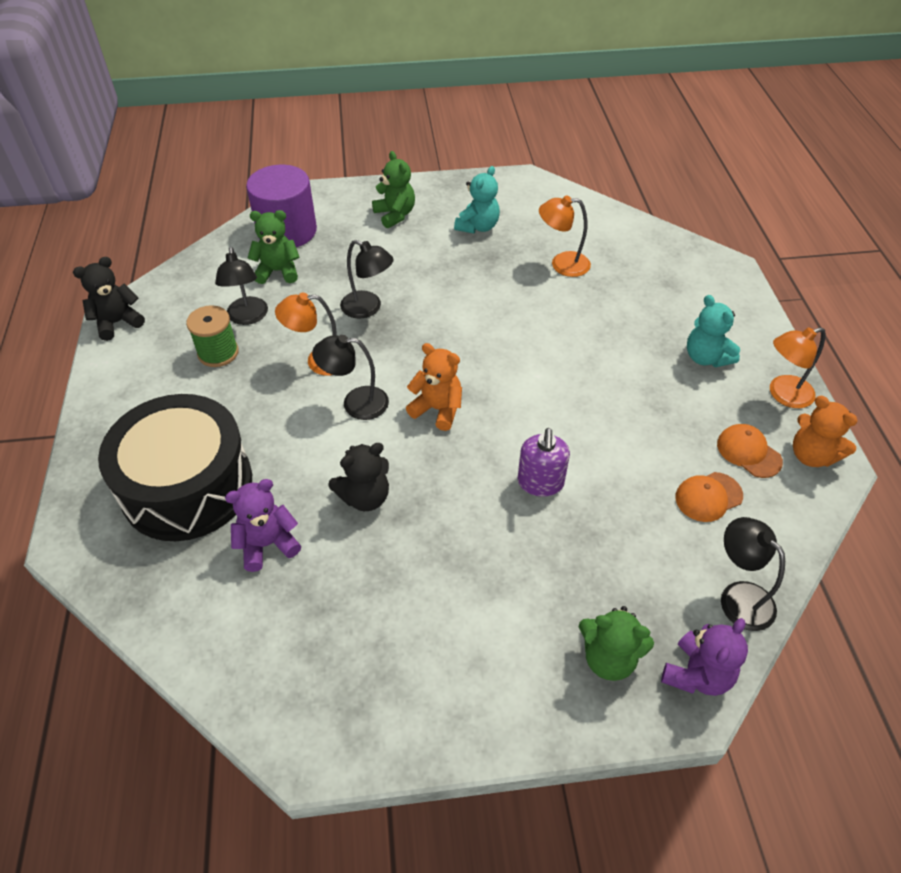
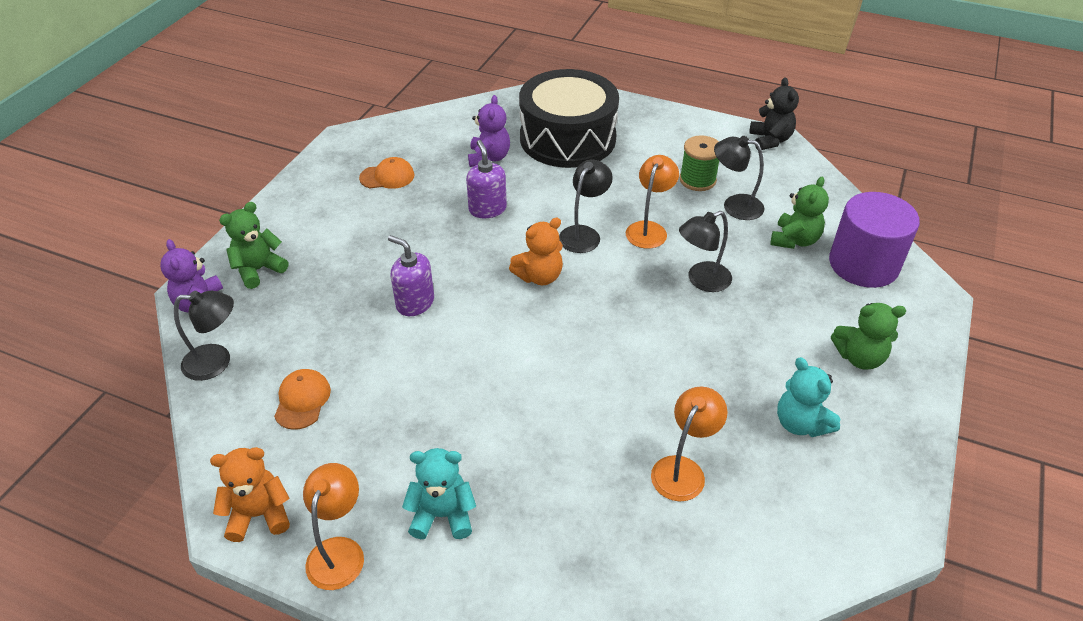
camera: 120 degrees right, 5 degrees down
black teddy bear [328,443,389,511] -> purple soap dispenser [466,140,507,218]
orange cap [717,424,783,478] -> orange cap moved to [359,157,415,189]

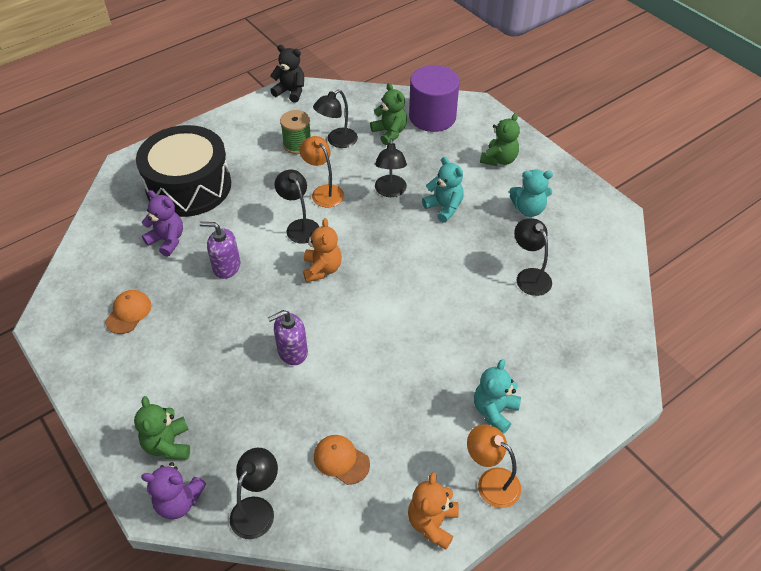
camera: 60 degrees left, 5 degrees up
orange lamp [651,386,728,501] -> black lamp [514,219,552,296]
none -> turquoise teddy bear [422,157,464,223]

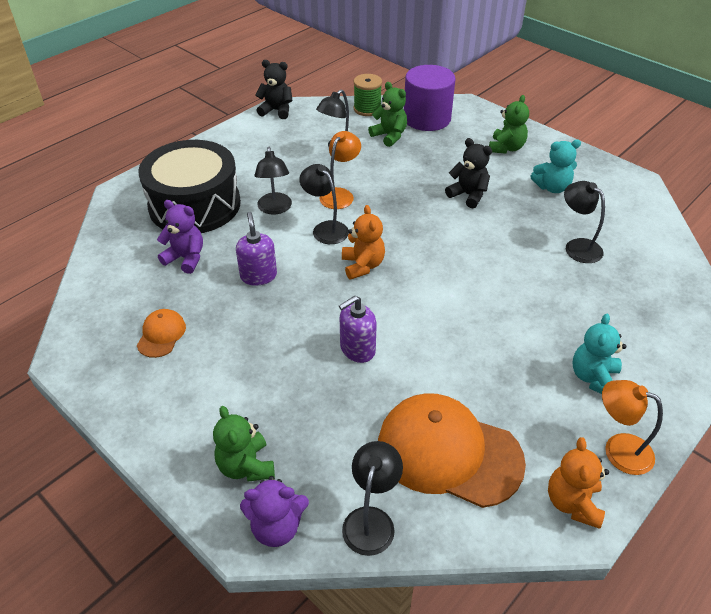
camera: 10 degrees left, 5 degrees down
purple soap dispenser [200,222,240,279] -> purple soap dispenser turned 75 degrees clockwise [236,212,277,286]
green spool [280,110,311,154] -> green spool moved to [354,74,382,116]
orange lamp [300,136,344,207] -> orange lamp turned 75 degrees clockwise [319,131,361,209]
orange cap [314,435,370,485] -> orange cap [378,393,526,508], size x2.17
black lamp [375,138,407,197] -> black lamp moved to [255,147,292,214]
turquoise teddy bear [422,157,464,223] -> black teddy bear [445,138,492,208]

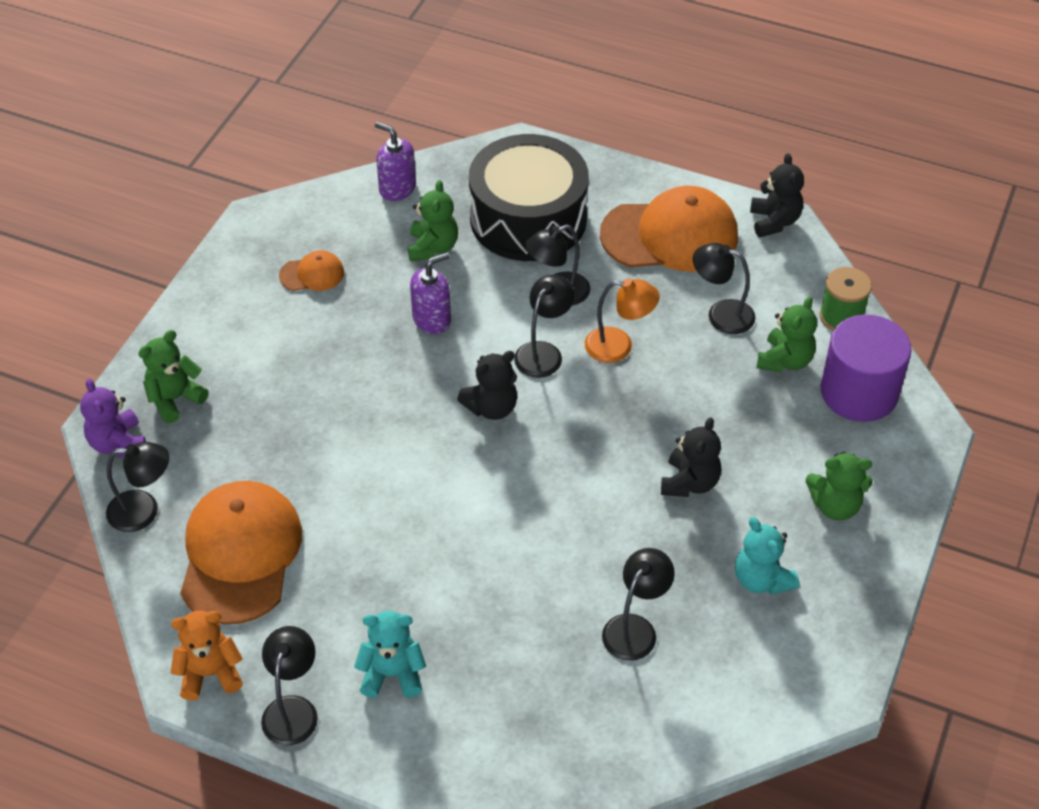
camera: 70 degrees right, 5 degrees up
purple teddy bear [157,200,203,274] -> green teddy bear [408,180,458,261]
purple soap dispenser [339,296,377,363] -> purple soap dispenser moved to [375,122,416,201]
orange teddy bear [342,205,385,280] -> black teddy bear [457,351,517,420]
orange lamp [602,380,663,475] -> black lamp [261,626,318,746]
none -> orange cap [600,186,738,272]

